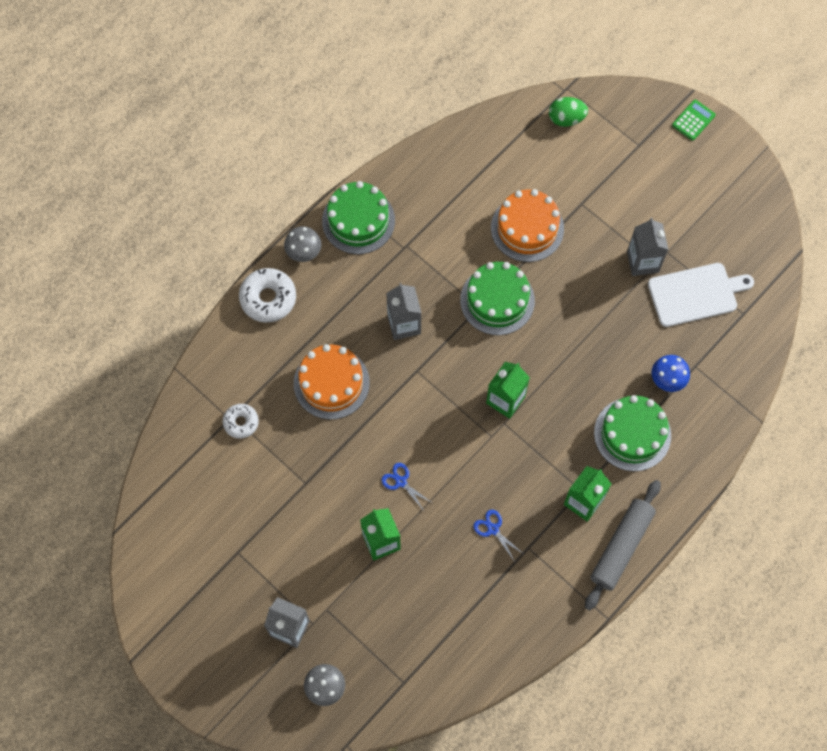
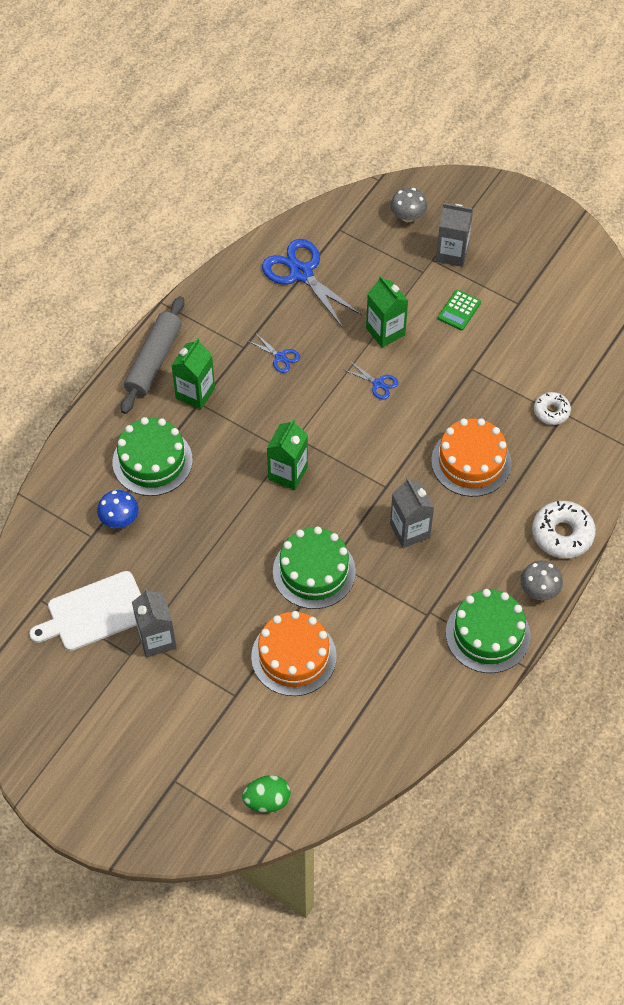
camera: 170 degrees right, 10 degrees down
green calculator [672,100,716,141] -> green calculator moved to [438,290,481,330]
none -> blue scissors [262,239,362,327]

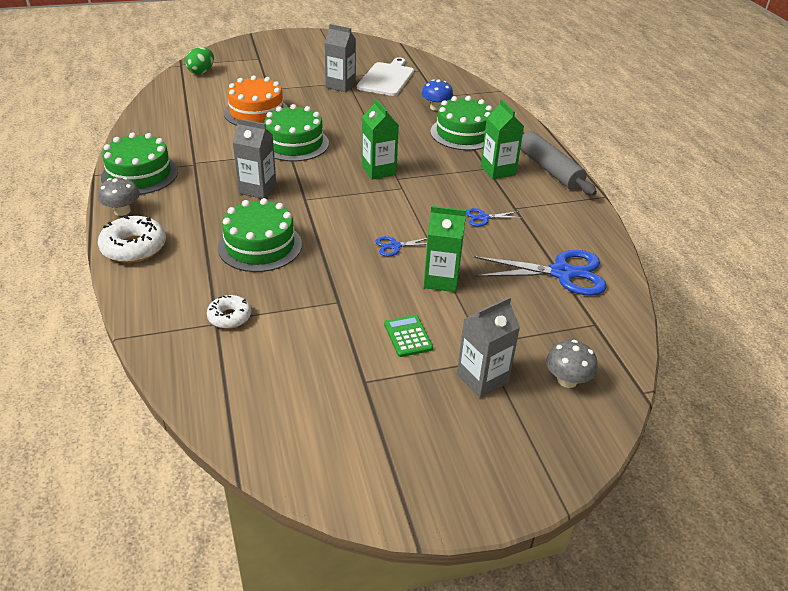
camera: 130 degrees right, 20 degrees down
orange cake [431,418,512,497] -> green cake [218,198,302,272]

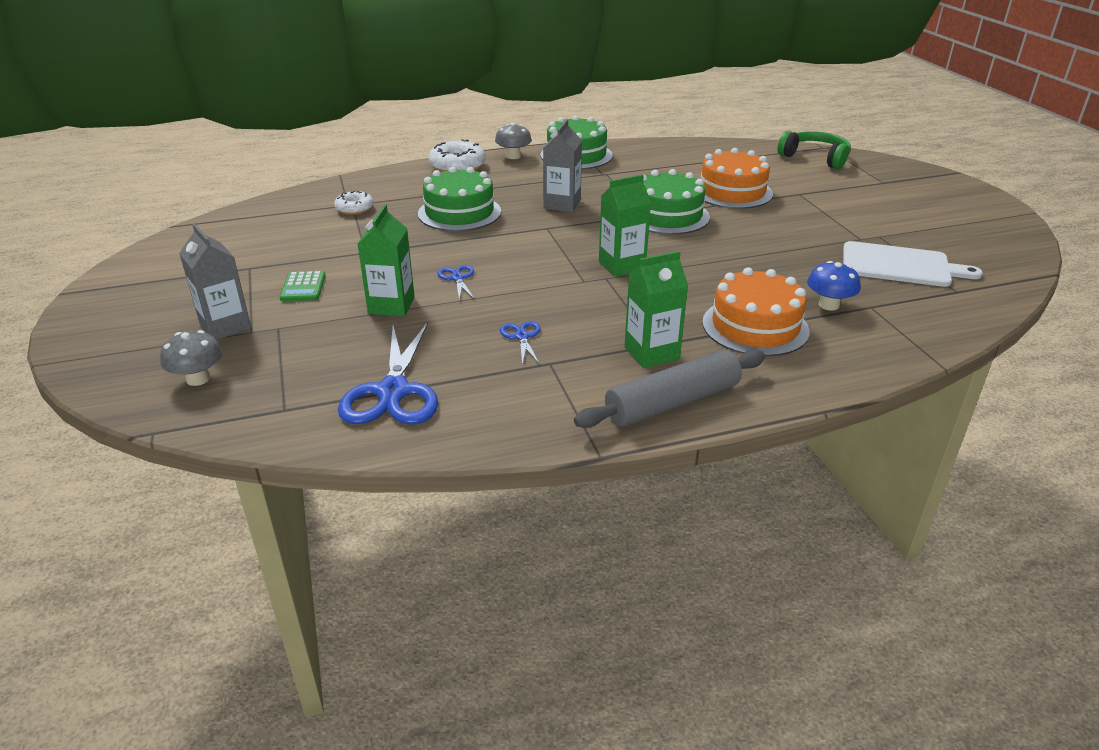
camera: 90 degrees right, 5 degrees down
green egg [185,47,214,74] -> green headphones [778,131,851,169]
grey carton [324,24,356,92] -> none
green calculator [384,315,433,357] -> green calculator turned 105 degrees clockwise [280,271,326,301]
green cake [430,96,493,150] -> orange cake [702,268,810,356]

